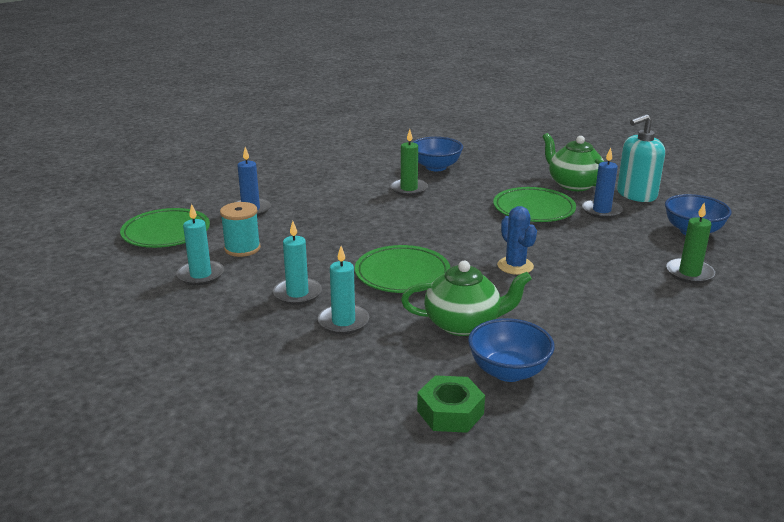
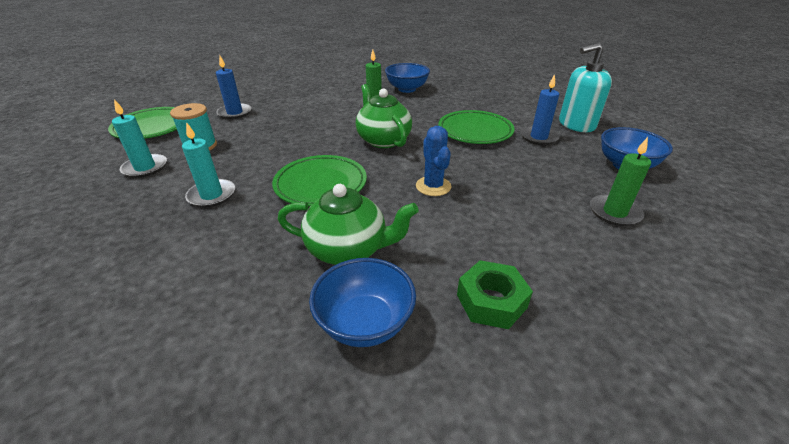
camera: 10 degrees right, 10 degrees up
turquoise candle [318,246,369,334] -> none
green nut [417,375,485,433] -> green nut moved to [457,260,533,329]
green teapot [542,133,604,191] -> green teapot moved to [356,84,412,148]

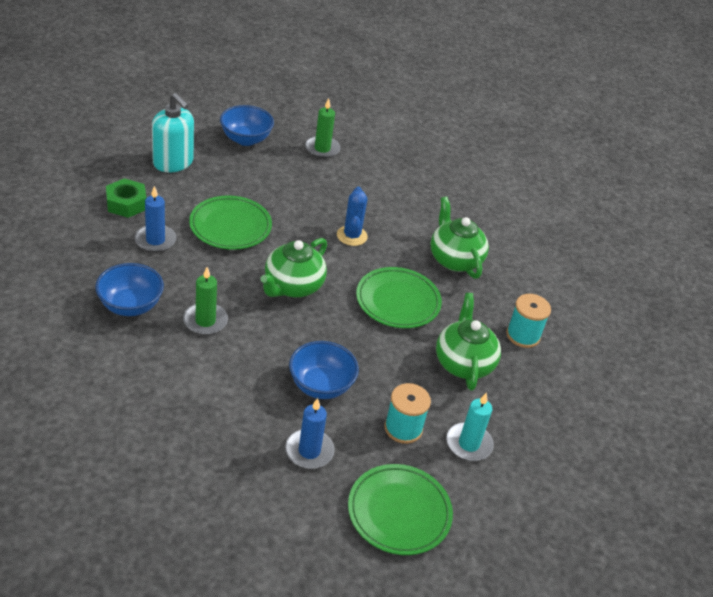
camera: 125 degrees left, 5 degrees up
turquoise candle [182,122,235,208] -> green teapot [436,293,501,391]
blue bowl [309,258,416,347] -> blue bowl moved to [289,341,359,399]
blue cactus [416,126,451,196] -> blue cactus turned 45 degrees counterclockwise [337,187,368,246]
green nut [457,260,533,329] -> green nut moved to [106,178,146,218]
blue candle [521,74,560,145] -> blue candle moved to [134,186,177,252]
none -> turquoise spool [506,294,551,348]

